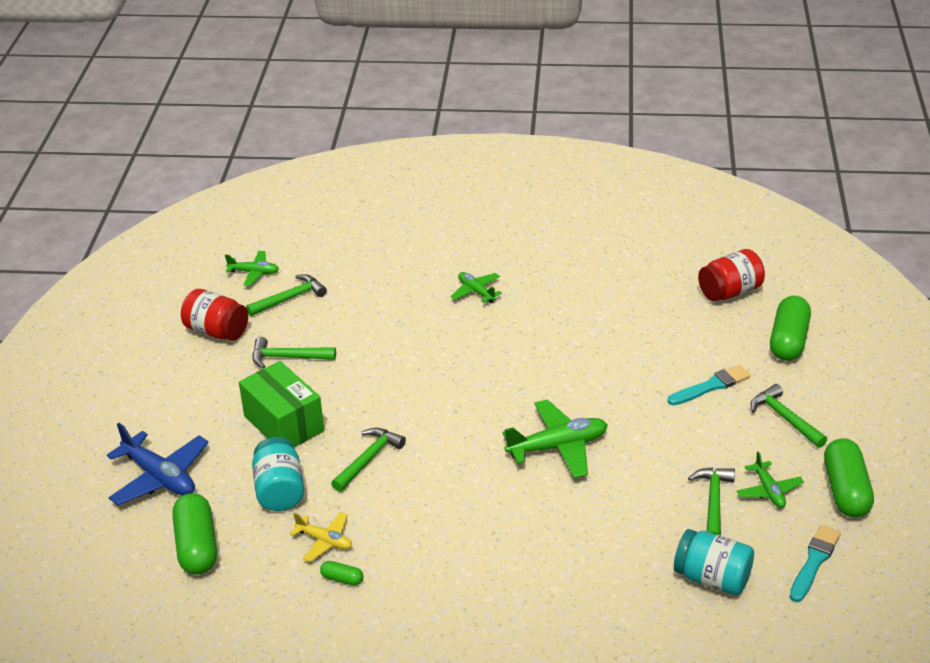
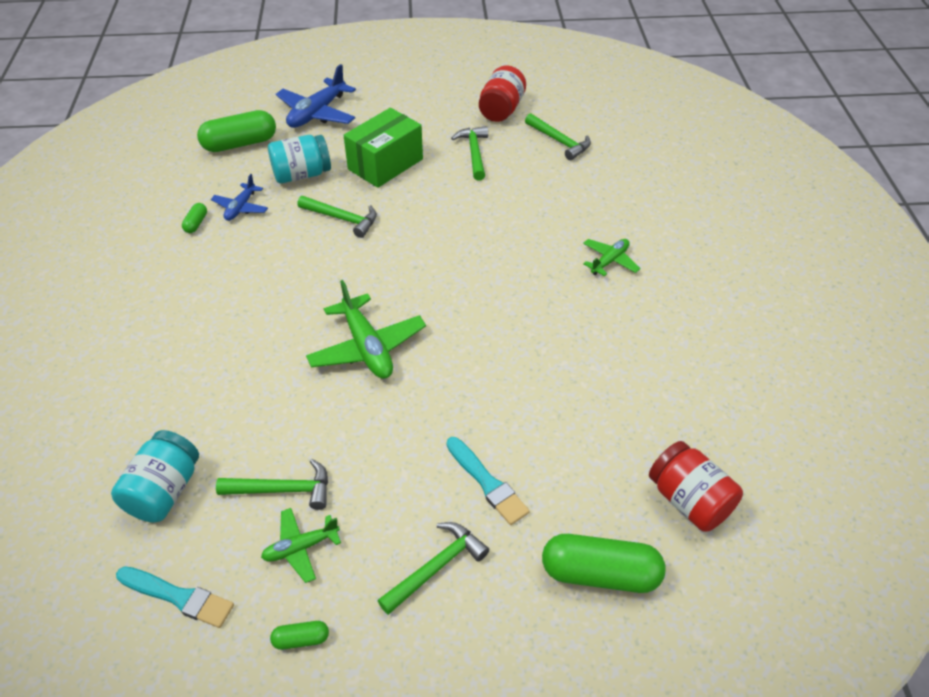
camera: 80 degrees right, 10 degrees up
green plane [225,251,279,286] -> none
yellow plane [290,512,352,562] -> blue plane [211,174,268,221]
green capsule [824,438,874,517] -> green capsule [270,621,329,650], size x0.45

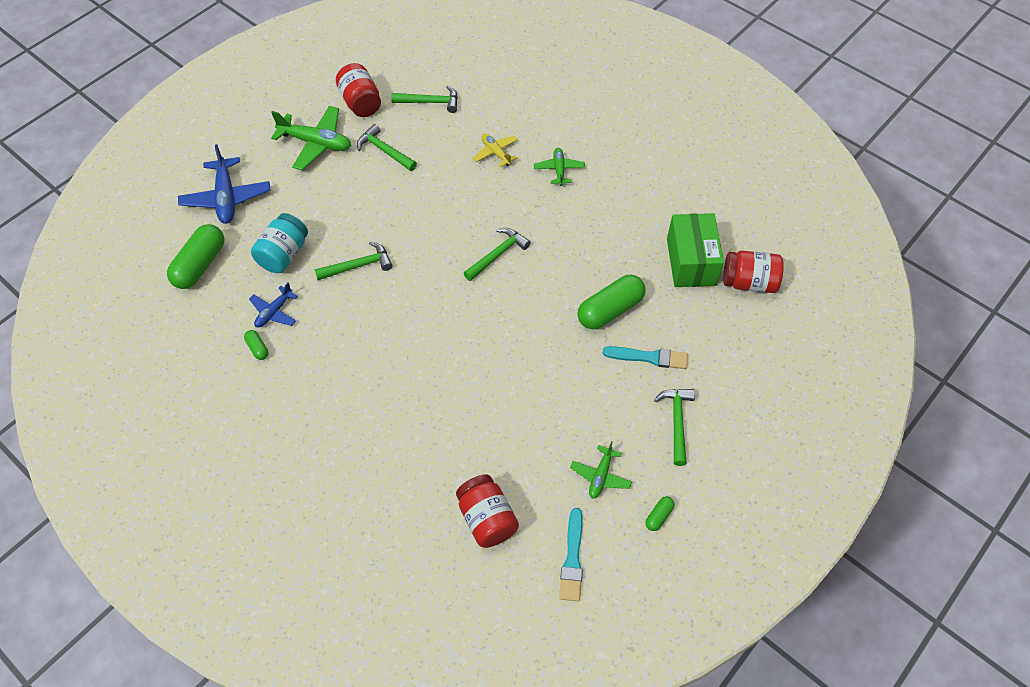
camera: 45 degrees left, 10 degrees up
turquoise jar [111,430,199,523] -> red jar [456,474,519,548]
turquoise brush [116,566,234,628] -> turquoise brush turned 120 degrees clockwise [559,508,583,602]
blue plane [211,174,268,221] -> blue plane turned 60 degrees clockwise [249,283,298,328]
green hammer [216,459,328,510] -> green hammer moved to [464,228,531,281]
green plane [306,280,426,379] -> green plane moved to [271,106,351,170]
green box [344,108,423,188] -> green box moved to [667,213,724,287]
green capsule [542,534,666,593] -> green capsule moved to [577,275,646,329]
none -> yellow plane [473,134,518,167]

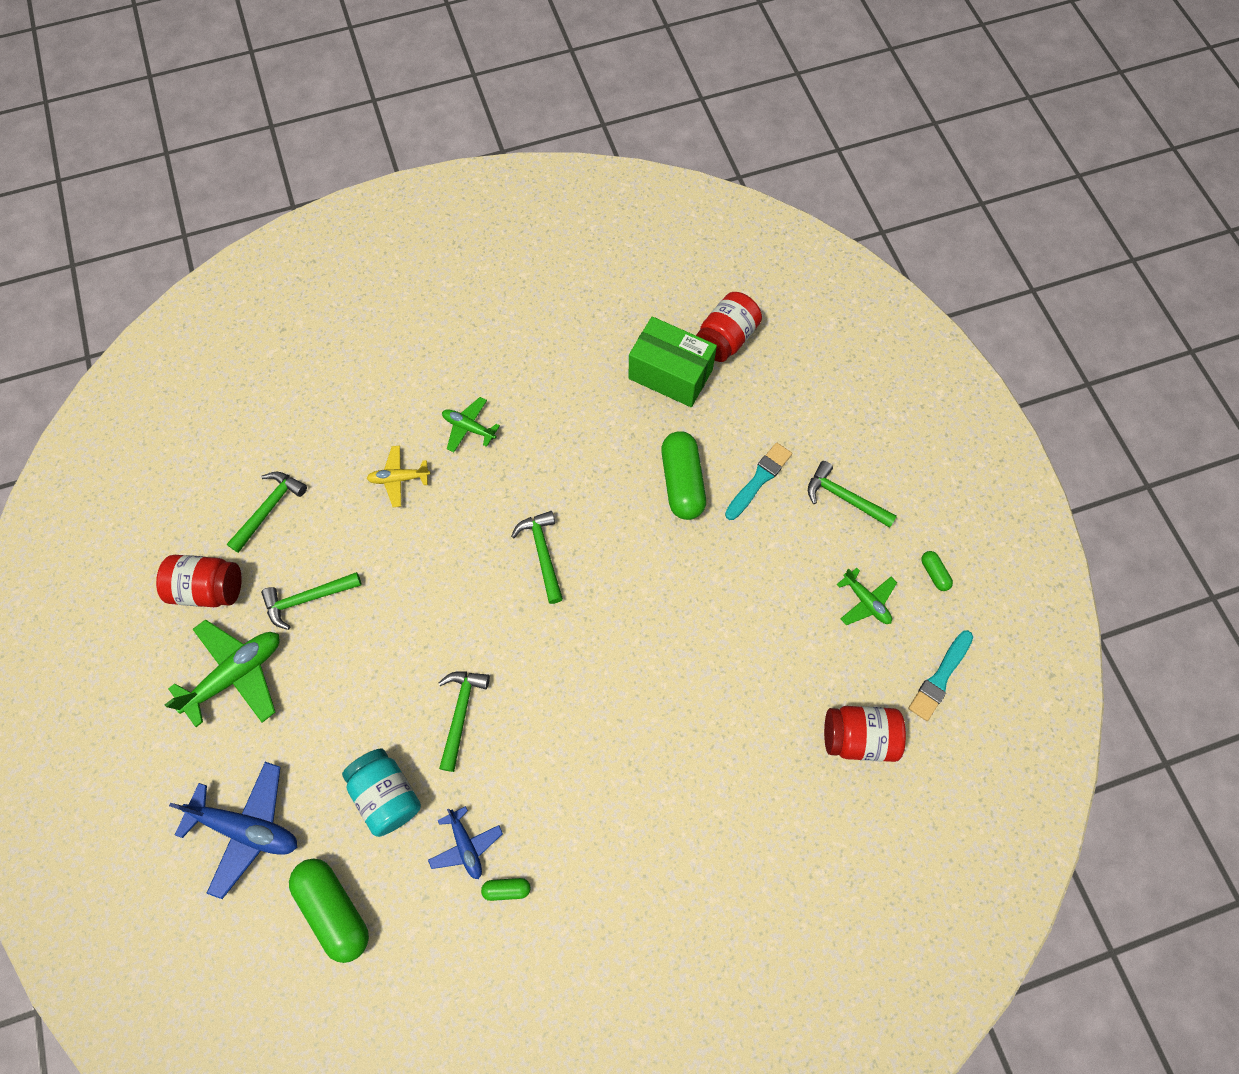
camera: 60 degrees left, 10 degrees up
turquoise brush [559,508,583,602] -> turquoise brush turned 90 degrees clockwise [908,630,973,721]

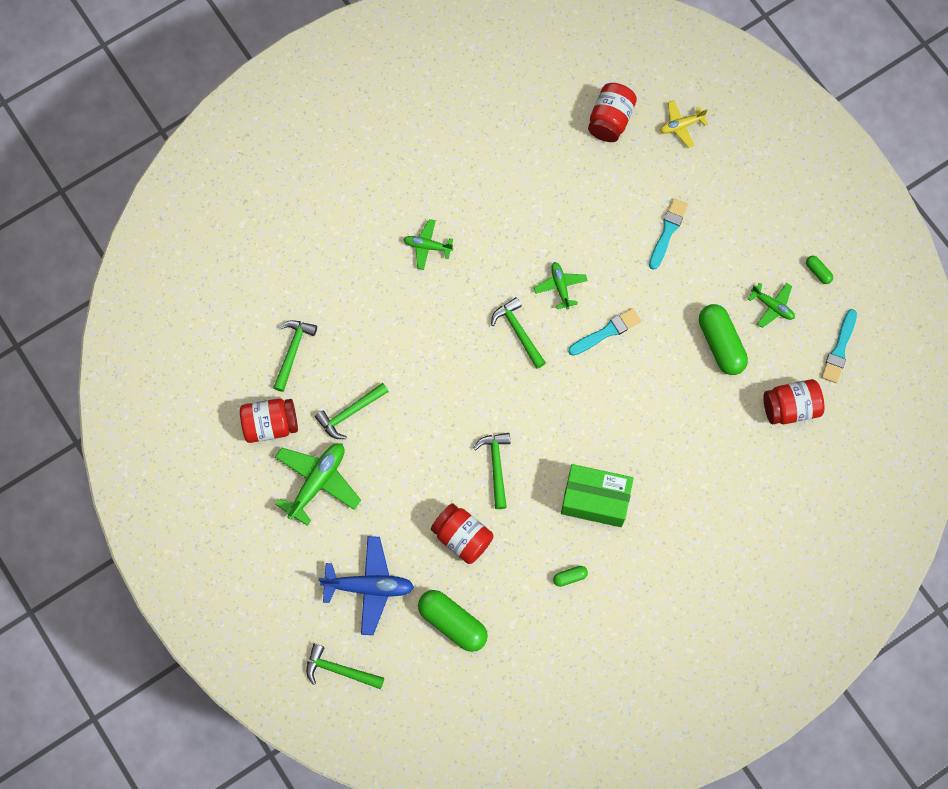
camera: 15 degrees left, 5 degrees up
turquoise jar [342,749,421,837] -> red jar [431,503,494,564]
yellow plane [367,446,430,507] -> yellow plane moved to [660,100,708,148]
blue plane [428,806,503,879] -> none
green box [628,317,717,407] -> green box moved to [561,464,634,527]
green capsule [661,431,706,520] -> green capsule moved to [699,304,748,375]
green hammer [808,461,897,528] -> green hammer moved to [306,644,384,689]
none -> green plane [534,262,588,309]
none -> turquoise brush [568,308,641,356]

